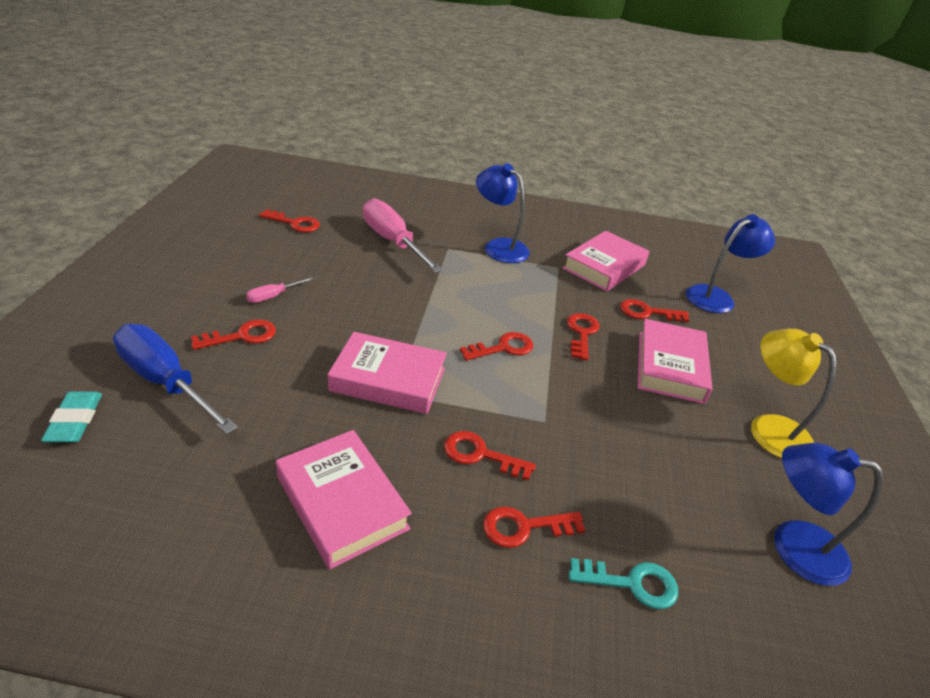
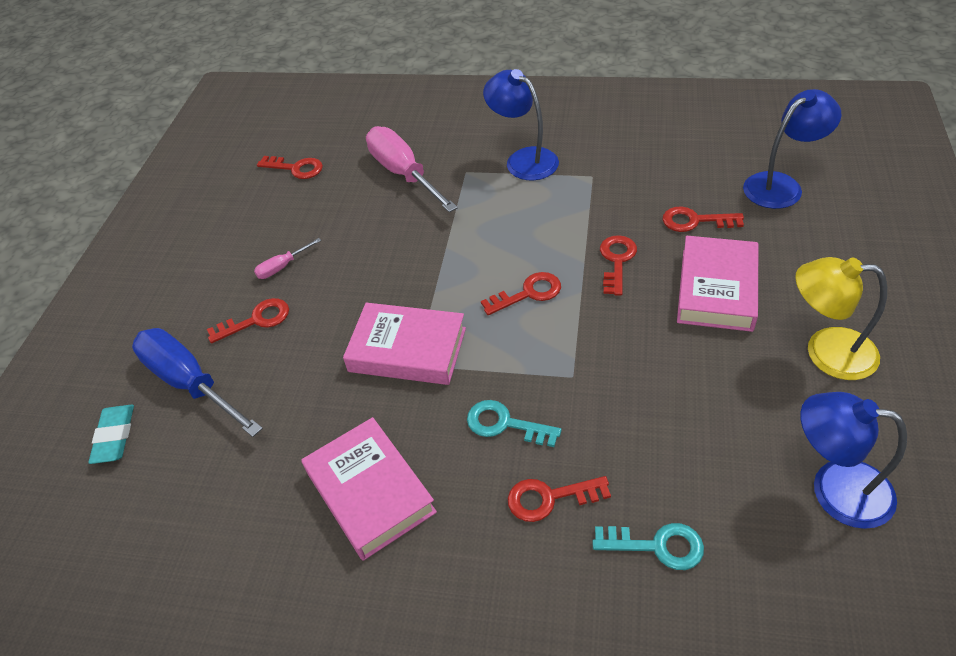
camera: 10 degrees right, 10 degrees up
red key [444,431,536,481] -> turquoise key [467,400,562,447]
pink book [562,231,649,291] -> none
yellow lamp [751,329,836,458] -> yellow lamp turned 45 degrees counterclockwise [795,257,887,380]

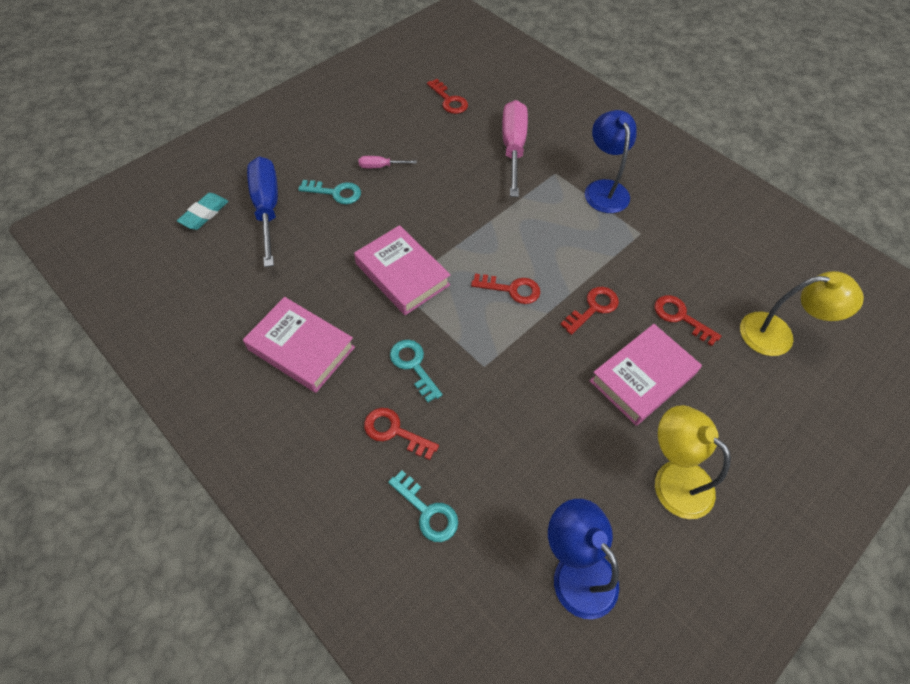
camera: 30 degrees right, 10 degrees up
red key [207,298,289,343] -> turquoise key [298,180,361,204]
pink book [301,417,437,561] -> pink book turned 60 degrees counterclockwise [243,297,355,393]
blue lamp [743,89,841,209] -> yellow lamp [740,271,864,356]

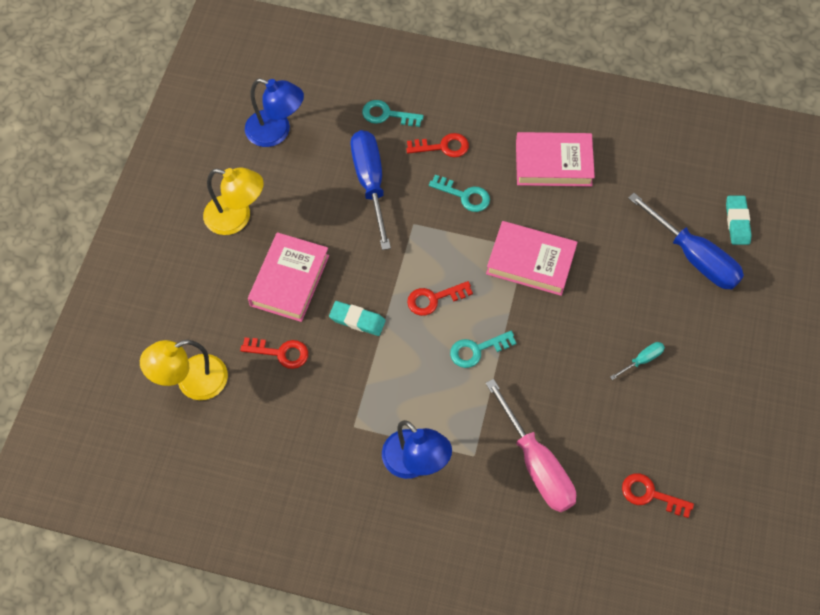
camera: 150 degrees right, 5 degrees up
turquoise key [298,180,361,204] -> turquoise key moved to [450,331,517,368]
pink screwdriver [359,156,417,168] -> turquoise screwdriver [610,342,665,380]
red key [560,287,619,335] -> turquoise eraser [329,301,386,336]
none -> blue screwdriver [351,130,391,250]

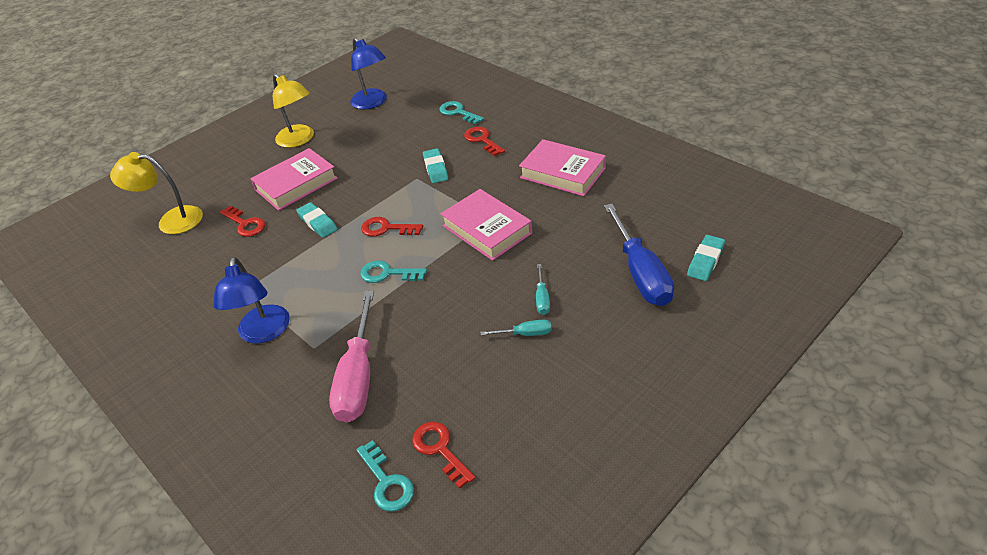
camera: 35 degrees right, 20 degrees down
blue screwdriver [351,130,391,250] -> none
red key [406,133,469,157] -> red key turned 150 degrees counterclockwise [464,127,505,156]
turquoise key [429,175,490,212] -> turquoise key moved to [356,440,414,512]
none -> turquoise eraser [423,148,448,183]
none -> turquoise screwdriver [536,264,550,315]

